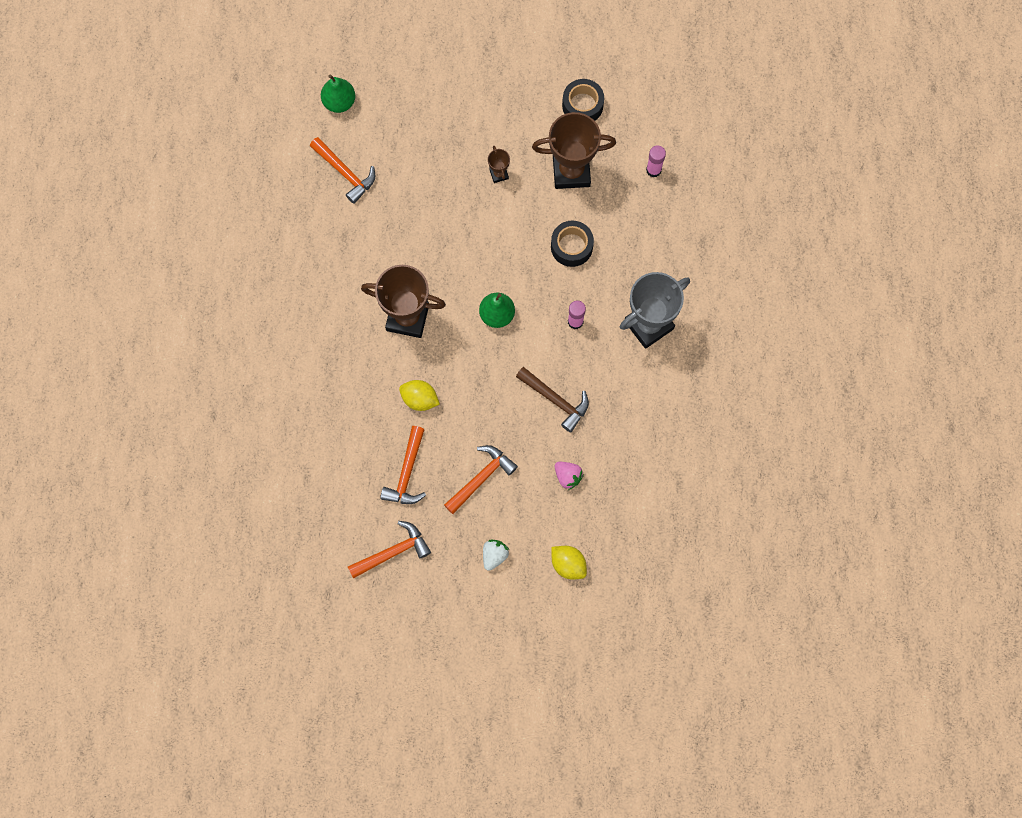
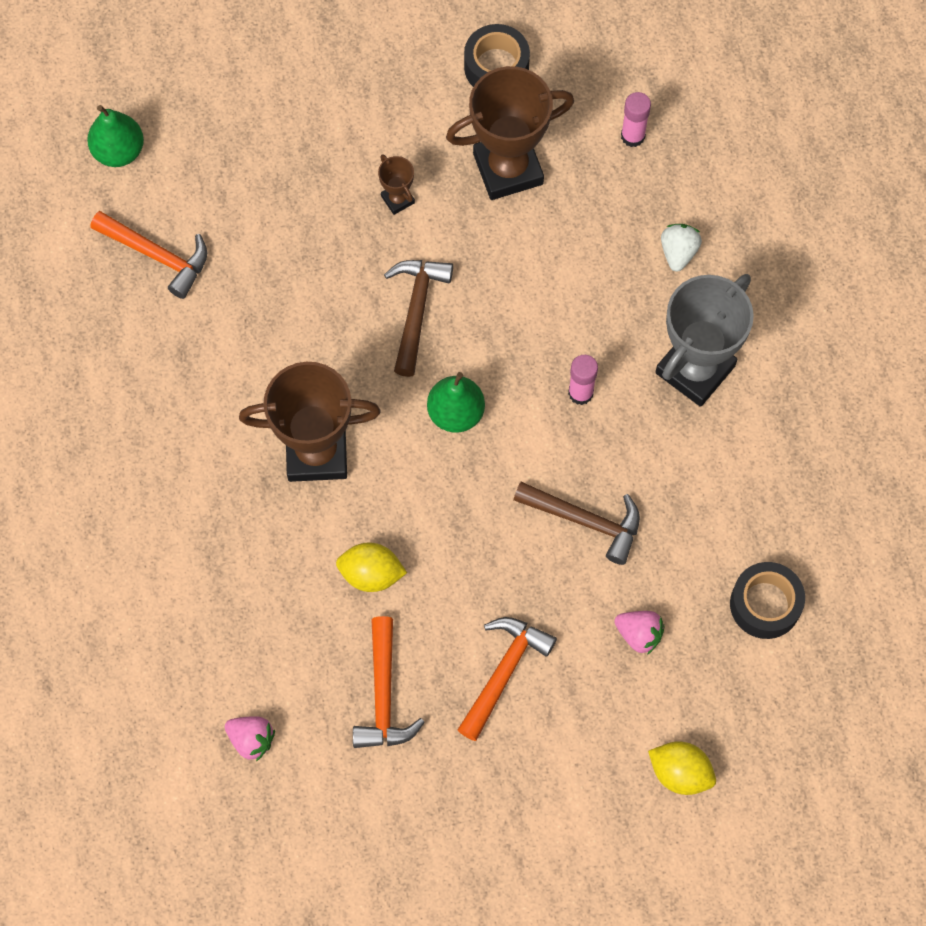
camera: 15 degrees left, 5 degrees down
orange hammer [348,521,431,579] -> none
white strawberry [483,540,509,571] -> white strawberry moved to [661,224,702,272]
black tape [551,221,594,267] -> black tape moved to [730,562,805,639]
none -> pink strawberry [225,716,275,761]
none -> brown hammer [384,260,453,377]

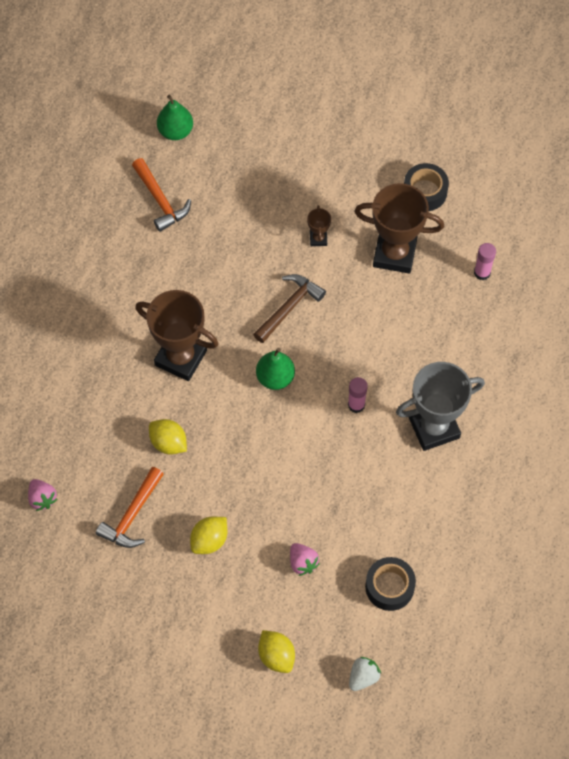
camera: 30 degrees right, 5 degrees down
orange hammer [458,617,557,741] -> yellow lemon [190,517,227,554]
brown hammer [514,482,640,565] -> none
white strawberry [661,224,702,272] -> white strawberry moved to [349,657,381,691]

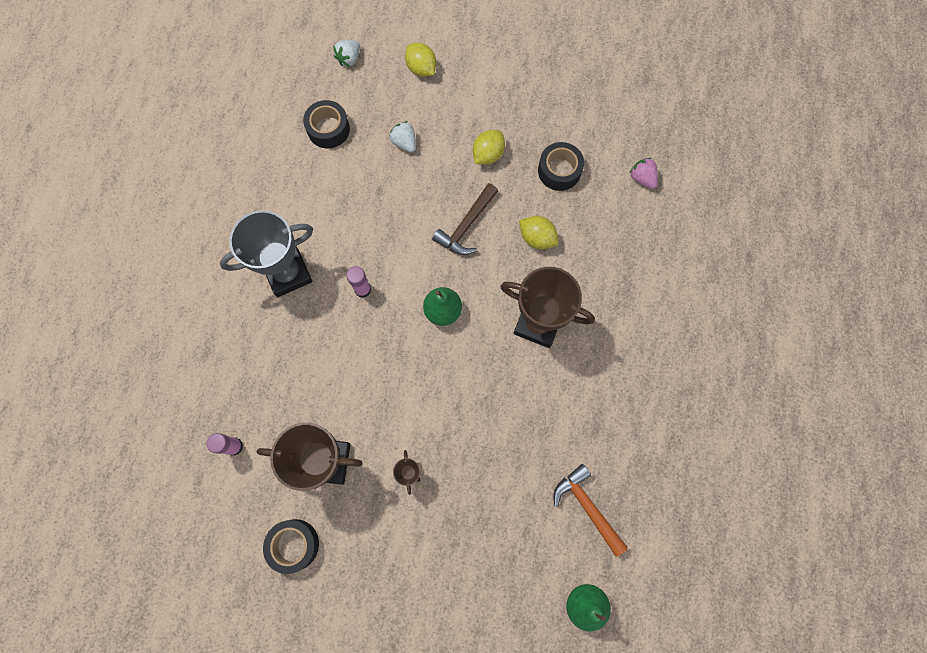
camera: 175 degrees right, 10 degrees up
orange hammer [96,467,164,548] -> black tape [538,142,584,191]
brown hammer [253,274,326,343] -> brown hammer moved to [432,183,498,255]
pink strawberry [290,543,320,576] -> white strawberry [389,121,416,153]

